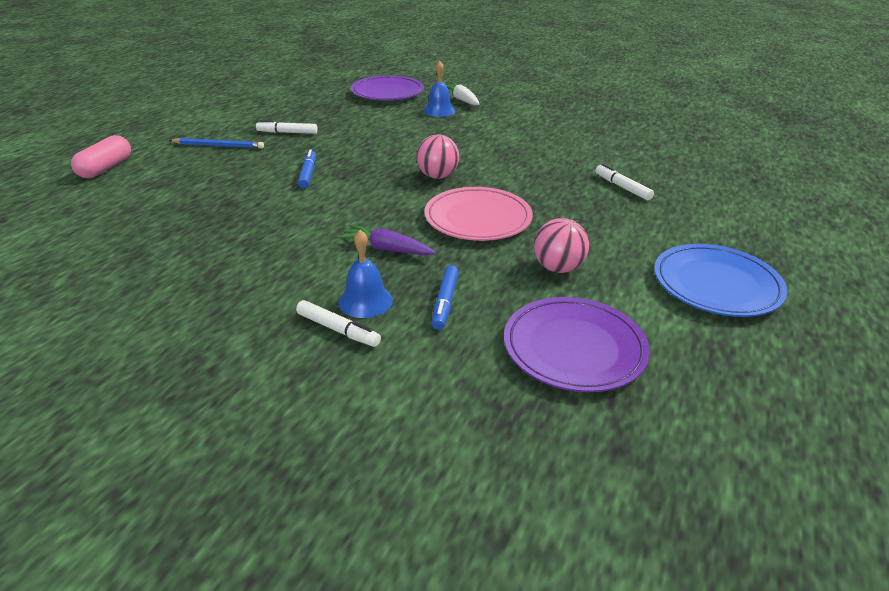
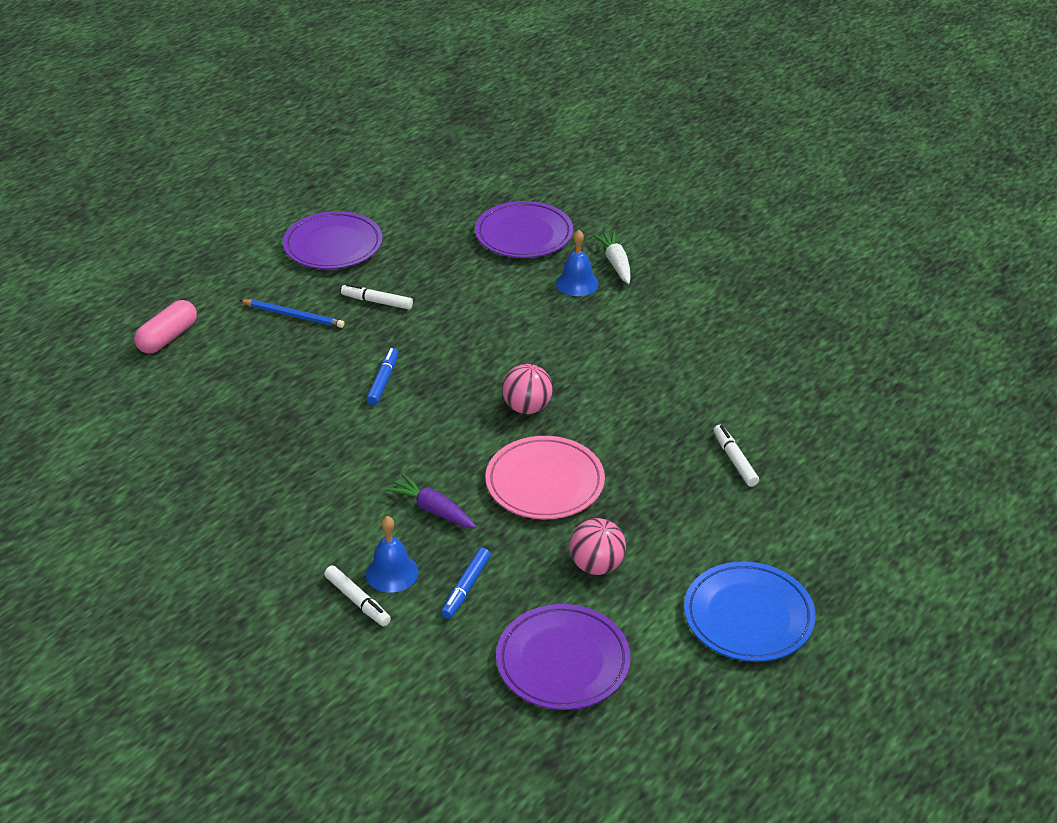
camera: 15 degrees right, 5 degrees up
none -> purple plate [283,211,383,269]

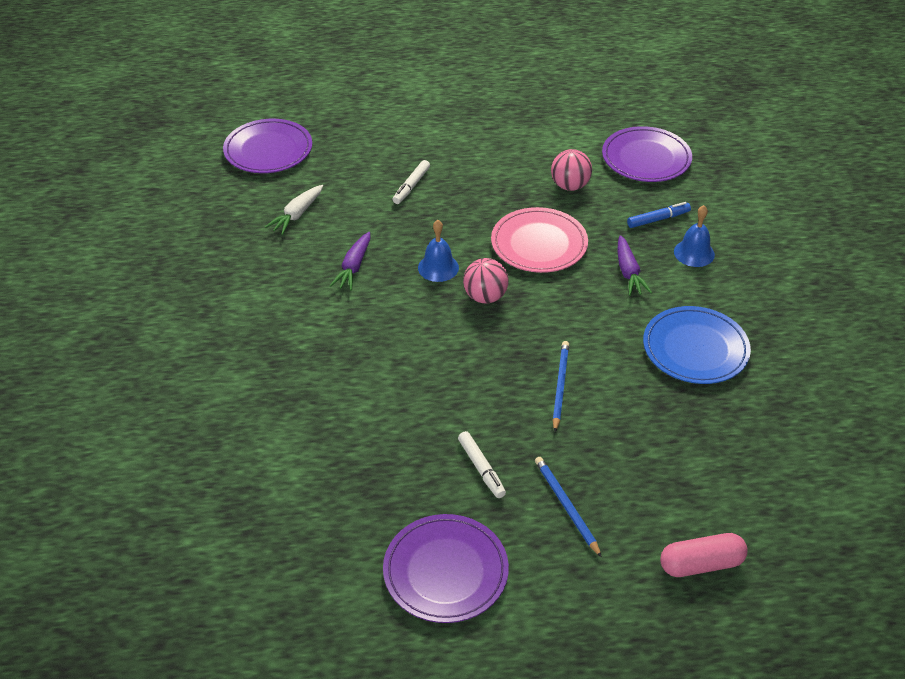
camera: 135 degrees left, 5 degrees up
white marker [324,566,391,626] -> none
blue marker [366,348,398,405] -> blue pencil [553,341,569,432]
purple plate [475,201,573,258] -> purple plate moved to [223,119,312,173]
blue bell [556,230,599,296] -> blue bell moved to [418,220,459,282]
white carrot [593,231,631,284] -> white carrot moved to [265,185,323,235]
blue plate [684,562,816,662] -> blue plate moved to [643,306,751,384]
none -> purple carrot [329,232,370,291]

